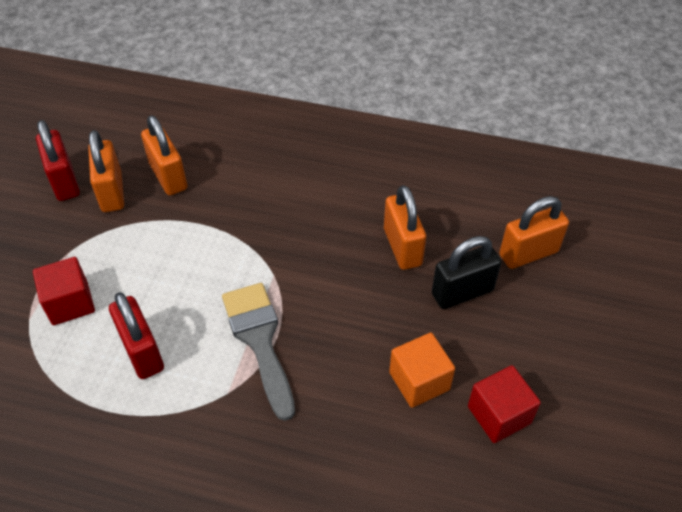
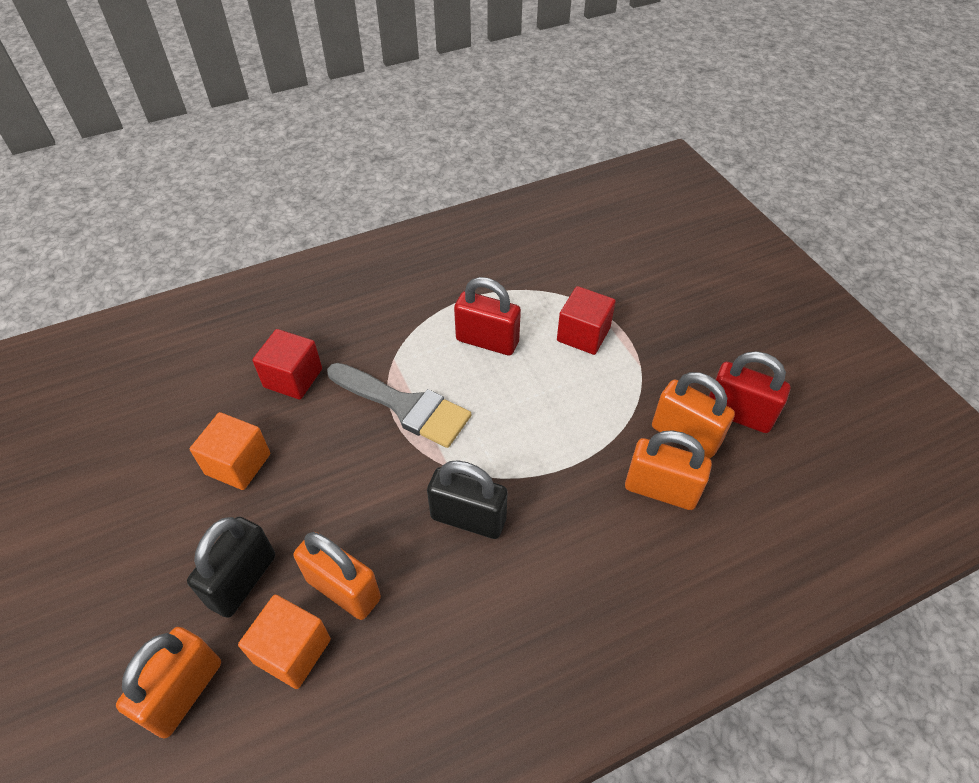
camera: 140 degrees right, 0 degrees up
red cube [468,365,541,443] -> red cube moved to [252,329,322,400]
none -> orange cube [238,595,331,689]
none -> black padlock [427,460,508,539]

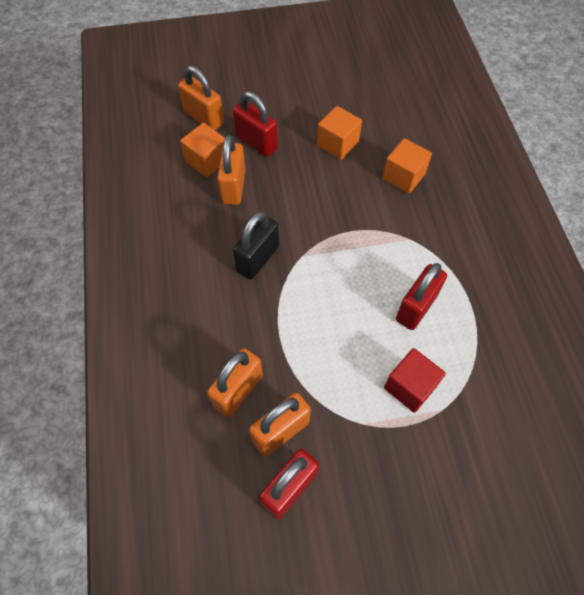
camera: 105 degrees right, 10 degrees up
black padlock [187,517,275,618] -> red padlock [233,91,278,157]
red cube [252,329,322,400] -> orange cube [383,138,432,194]
orange padlock [293,532,381,620] -> orange padlock turned 45 degrees counterclockwise [217,135,246,205]
grey brush [327,363,471,448] -> none

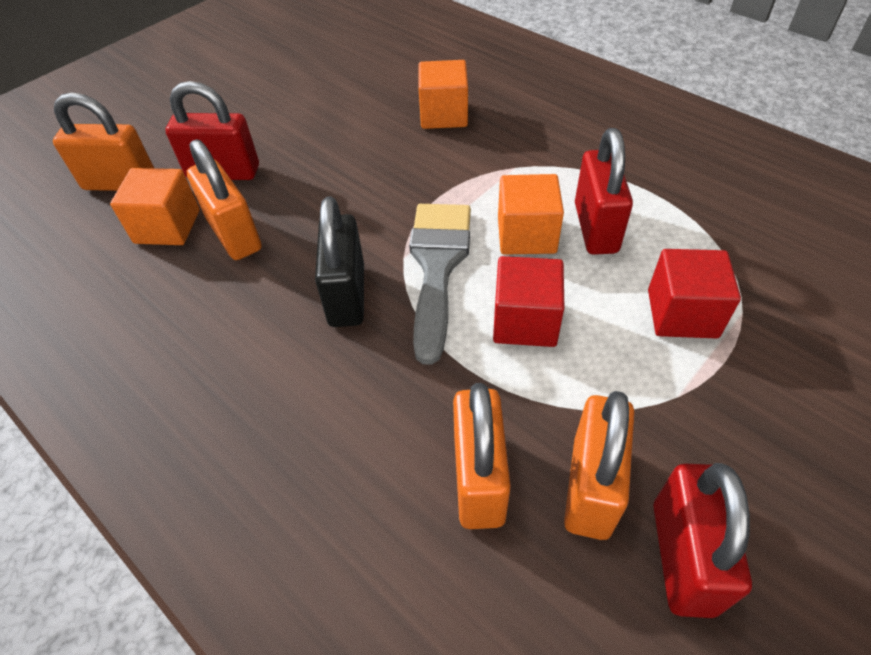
camera: 35 degrees left, 10 degrees down
orange cube [317,106,362,160] -> orange cube moved to [498,174,564,255]
none -> grey brush [409,204,471,365]
none -> red cube [493,256,564,347]

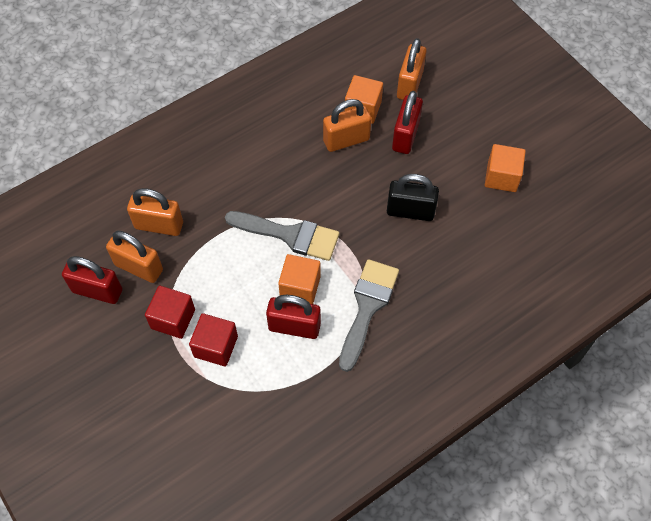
camera: 100 degrees right, 10 degrees up
black padlock [315,196,364,327] -> black padlock moved to [387,174,439,221]
orange cube [418,60,468,129] -> orange cube moved to [485,144,526,192]
red cube [493,256,564,347] -> red cube moved to [145,285,195,339]
none -> grey brush [339,259,399,372]

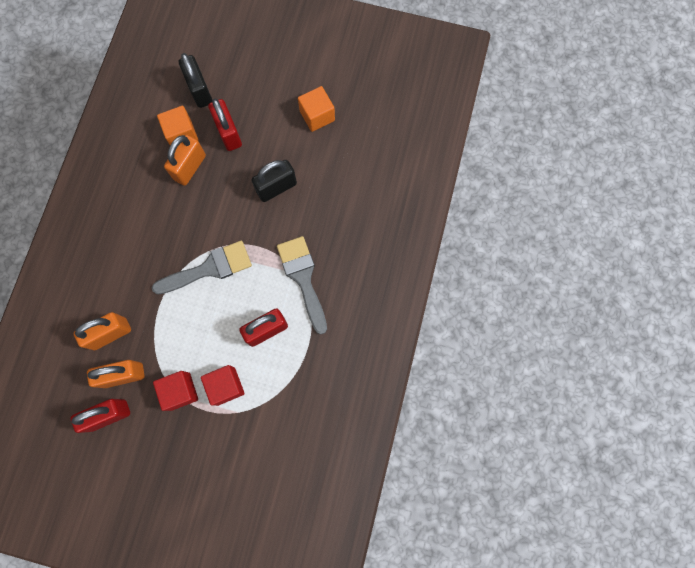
camera: 40 degrees left, 15 degrees up
orange cube [278,254,321,304] -> none
orange padlock [397,38,427,100] -> black padlock [179,53,212,108]

